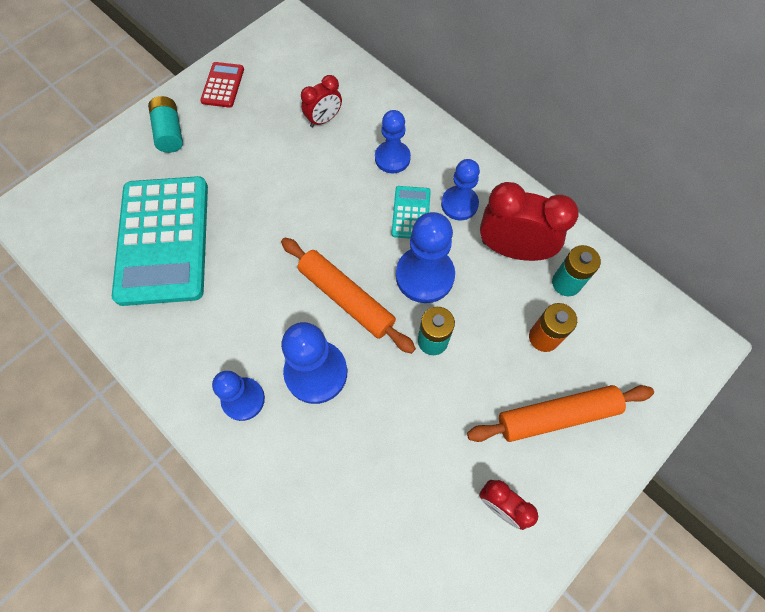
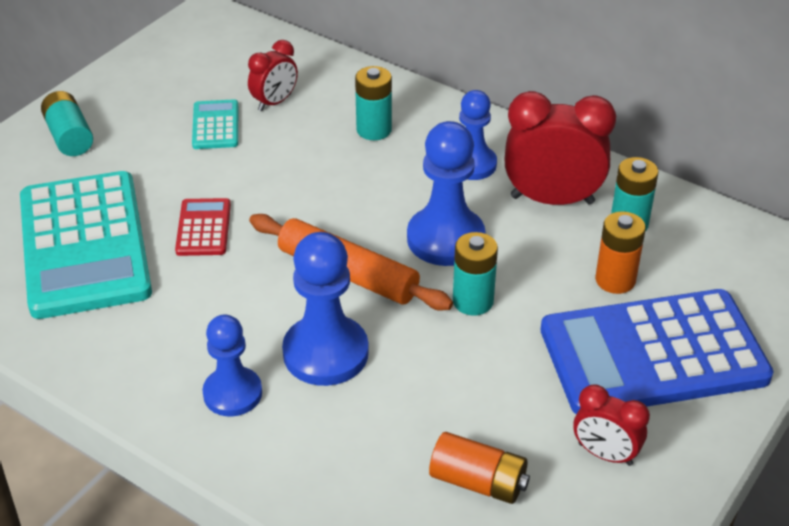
camera: 10 degrees left, 25 degrees down
red calculator [200,62,244,108] -> red calculator moved to [175,198,231,256]
blue pawn [375,110,411,173] -> turquoise battery [355,66,392,140]
turquoise calculator [392,186,431,239] -> turquoise calculator moved to [192,99,238,149]
orange rolling pin [467,385,654,442] -> blue calculator [540,289,774,414]
none -> orange battery [429,432,530,504]

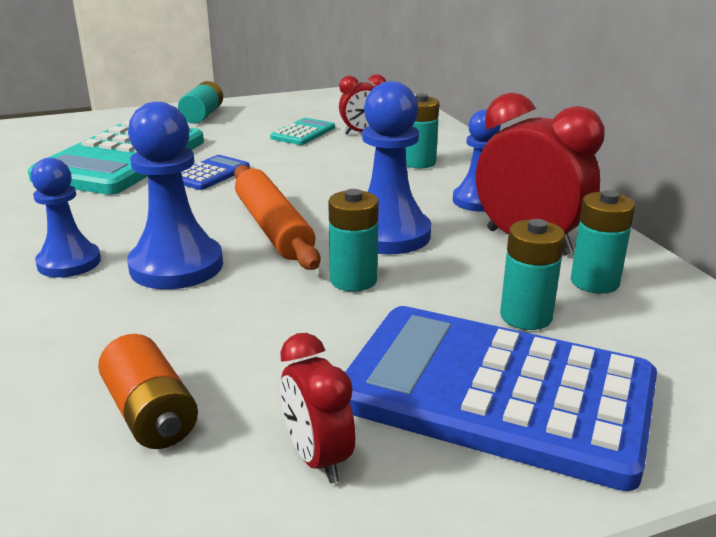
camera: 35 degrees right, 15 degrees down
red calculator [175,198,231,256] -> blue calculator [181,155,250,190]
orange battery [595,211,646,294] -> turquoise battery [500,219,565,330]

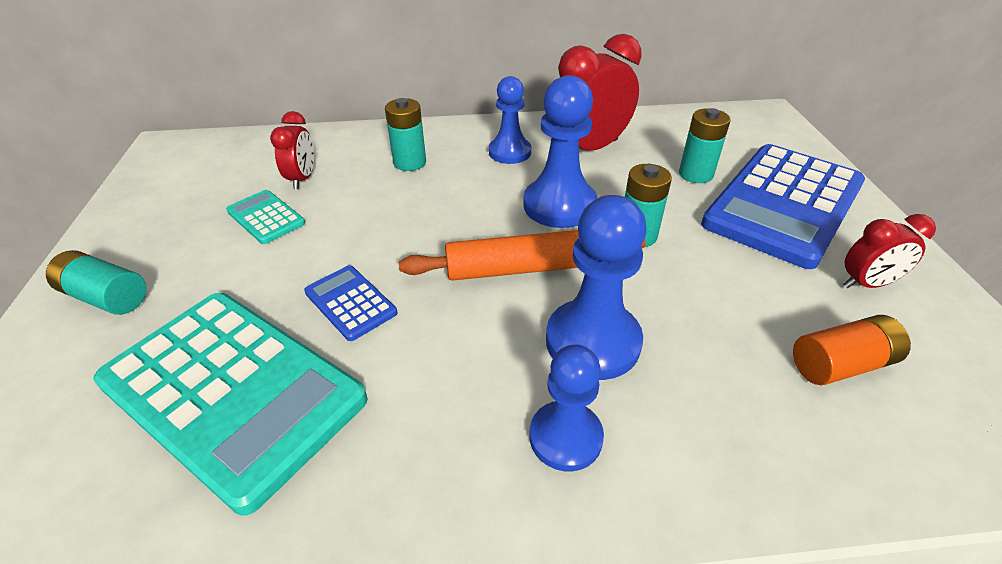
camera: 75 degrees left, 15 degrees up
turquoise battery [571,190,635,294] -> none

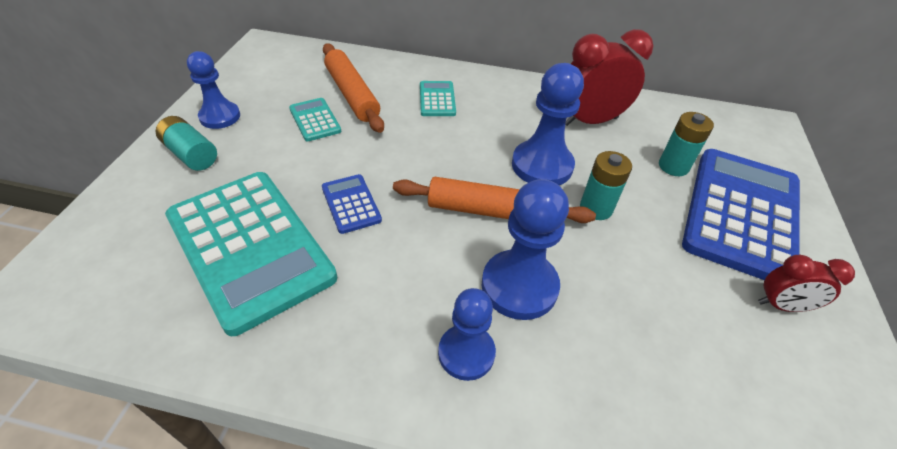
camera: 15 degrees right, 5 degrees up
red clock [270,111,314,189] -> orange rolling pin [323,43,384,133]
turquoise battery [385,98,426,171] -> turquoise calculator [420,81,456,116]
blue pawn [489,76,531,164] -> blue pawn moved to [187,51,240,129]
blue calculator [701,144,865,269] -> blue calculator turned 150 degrees clockwise [682,149,800,280]
orange battery [793,315,911,385] -> none

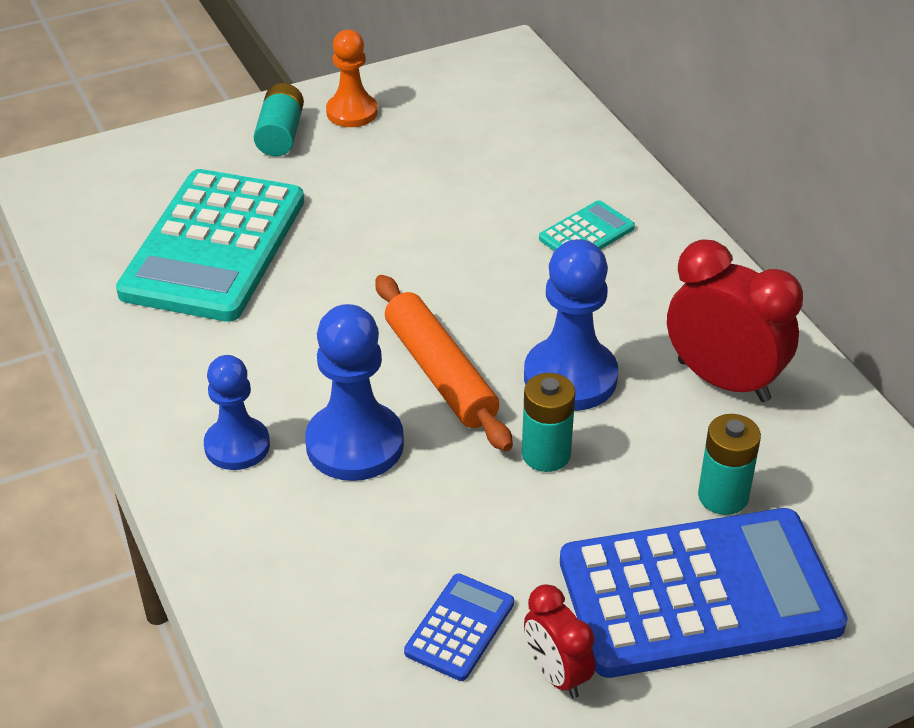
camera: 55 degrees right, 5 degrees down
blue pawn [187,51,240,129] -> orange pawn [326,30,378,127]
turquoise calculator [289,98,341,141] -> none
blue calculator [322,174,382,234] -> blue calculator moved to [404,574,514,681]
orange rolling pin [323,43,384,133] -> none

